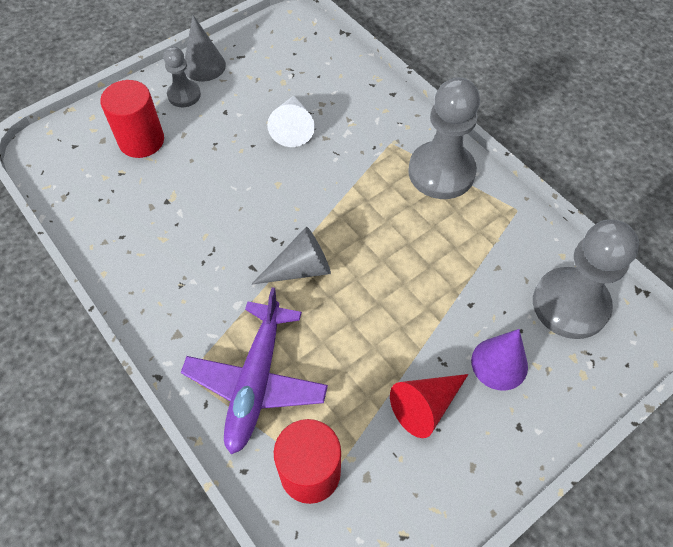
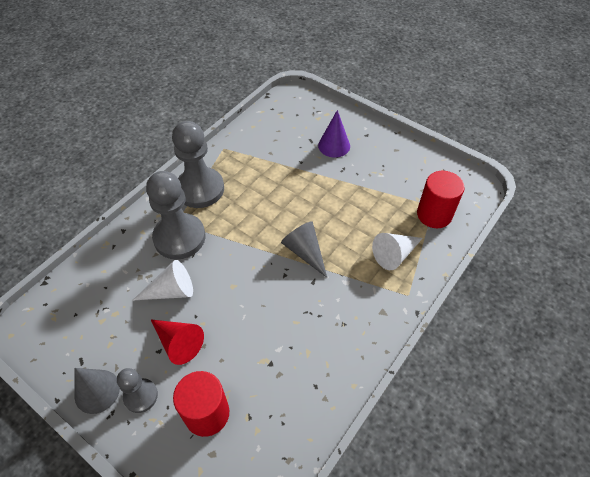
camera: 105 degrees left, 5 degrees down
purple plane [181,287,328,454] -> white cone [372,233,423,270]
red cone [390,374,468,438] -> red cone moved to [151,320,204,365]
grey pawn [533,220,639,339] -> grey pawn moved to [146,171,205,259]

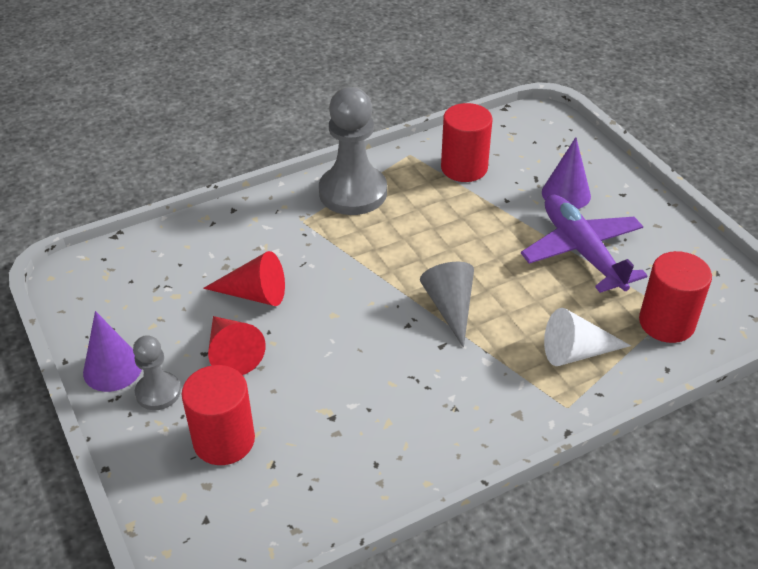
camera: 25 degrees right, 10 degrees down
grey cone [75,368,120,414] -> purple cone [83,311,142,392]
white cone [132,260,193,301] -> red cone [203,251,285,306]
grey pawn [146,171,205,259] -> none
none -> red cylinder [441,103,492,182]
none -> purple plane [521,195,647,293]

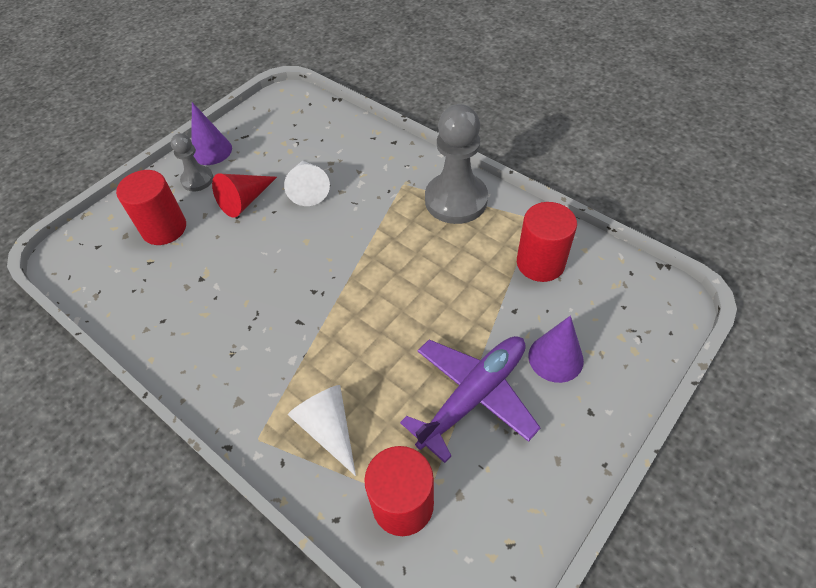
camera: 70 degrees right, 10 degrees up
red cone [203,251,285,306] -> white cone [284,161,330,206]
grey cone [420,262,474,348] -> none

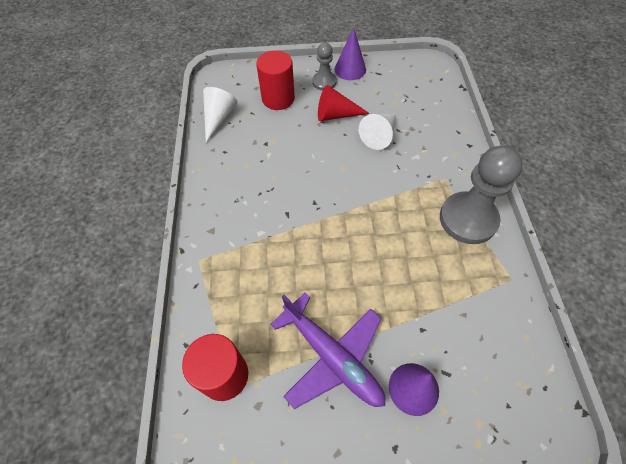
camera: 45 degrees right, 5 degrees up
white cone [288,385,356,476] -> white cone moved to [203,87,238,142]
purple plane [400,336,540,463] -> purple plane turned 45 degrees clockwise [270,293,385,409]
red cylinder [517,202,577,282] -> none

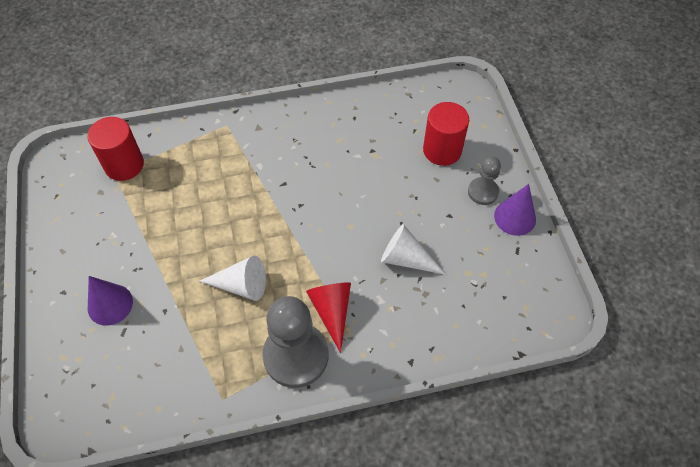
camera: 80 degrees right, 0 degrees up
white cone [203,87,238,142] -> white cone moved to [199,256,266,301]
purple plane [270,293,385,409] -> none
red cone [318,85,370,121] -> red cone moved to [306,282,351,353]

